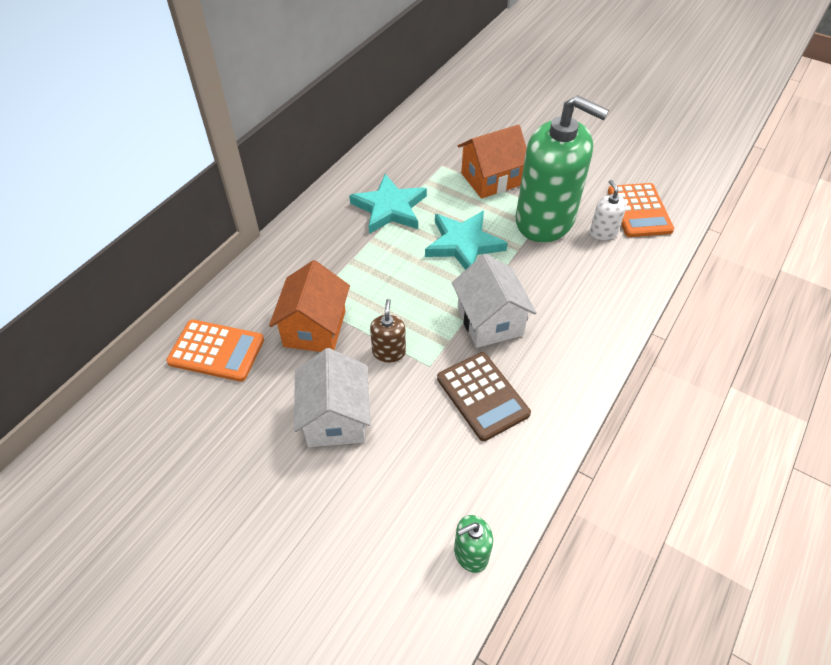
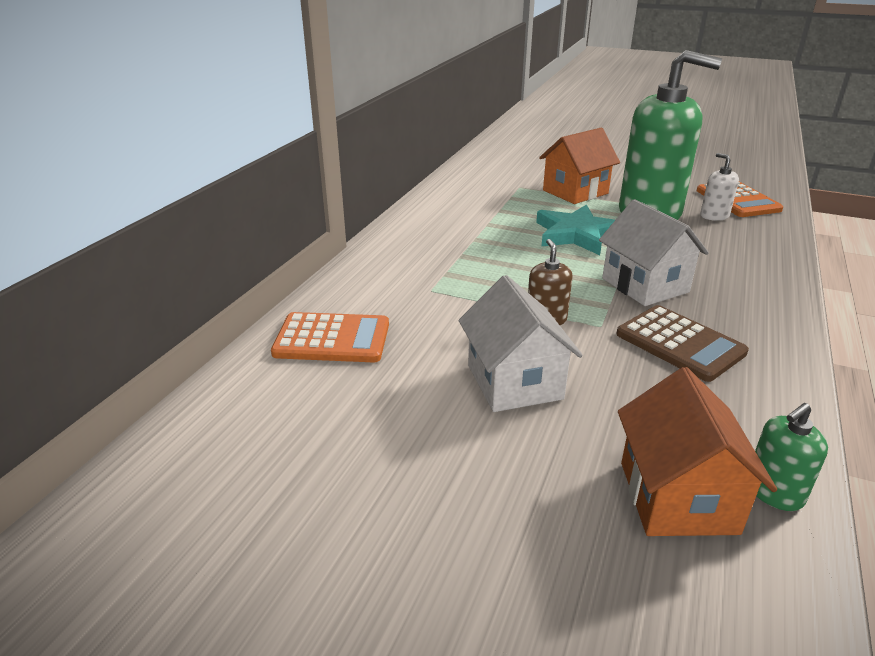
camera: 10 degrees left, 20 degrees down
orange house [269,260,350,352] -> orange house moved to [618,367,777,536]
turquoise star [349,174,427,234] -> none

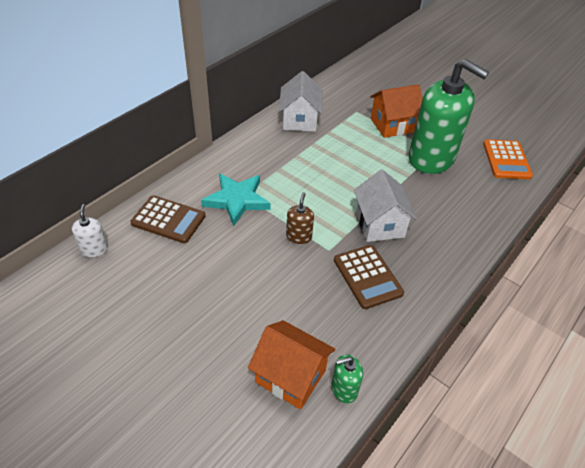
camera: 15 degrees right, 15 degrees up
orange calculator [271,312,389,362] -> brown calculator [130,195,206,243]
white house [459,275,583,412] -> white house moved to [279,71,322,132]
turquoise star [536,204,615,255] -> turquoise star moved to [201,173,271,226]
orange house [618,367,777,536] -> orange house turned 75 degrees counterclockwise [248,320,335,410]
white soap dispenser [700,153,739,221] -> white soap dispenser moved to [72,204,108,257]

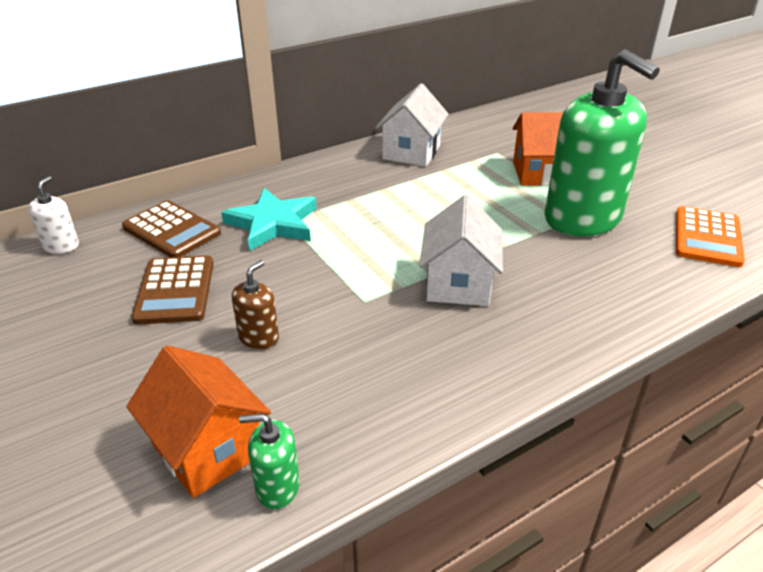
camera: 20 degrees right, 10 degrees down
brown soap dispenser [286,192,314,244] -> brown soap dispenser moved to [232,260,279,349]
brown calculator [334,245,404,309] -> brown calculator moved to [131,256,213,325]

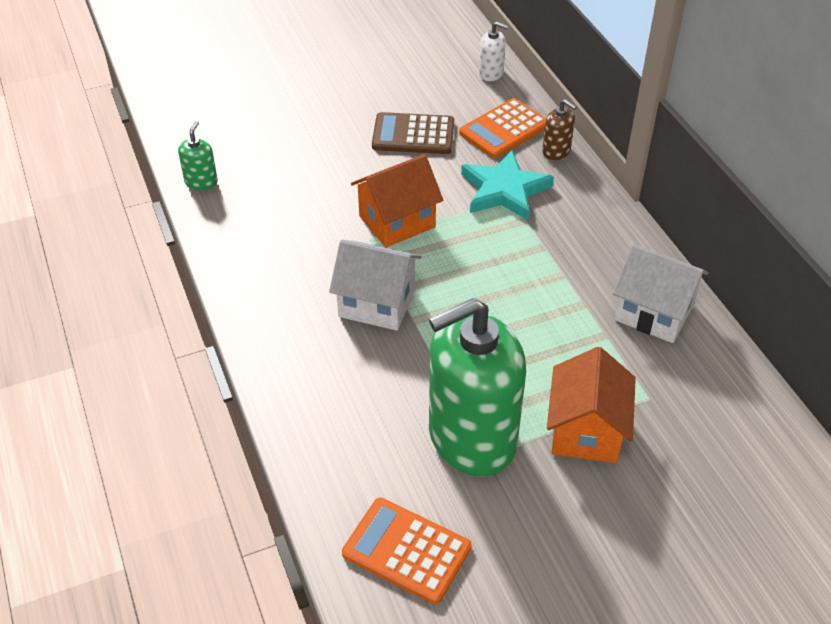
camera: 100 degrees right, 10 degrees up
brown calculator [122,200,221,257] -> orange calculator [459,98,546,158]
orange house [126,345,271,498] -> orange house moved to [351,154,443,248]
brown soap dispenser [232,260,279,349] -> brown soap dispenser moved to [542,99,577,160]

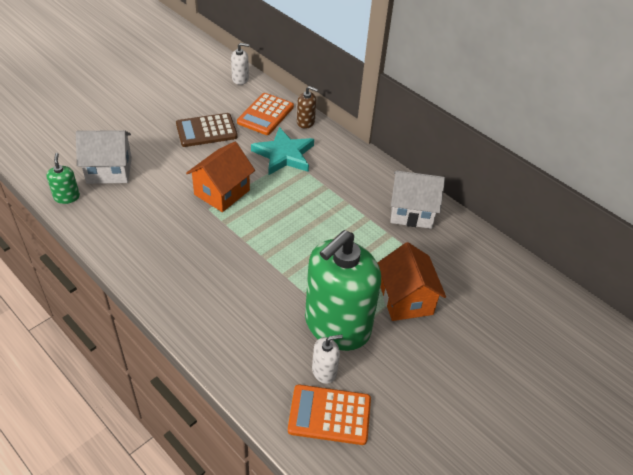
camera: 25 degrees left, 0 degrees up
white house [329,240,421,331] -> white house moved to [76,130,132,184]
none -> white soap dispenser [312,334,343,384]

